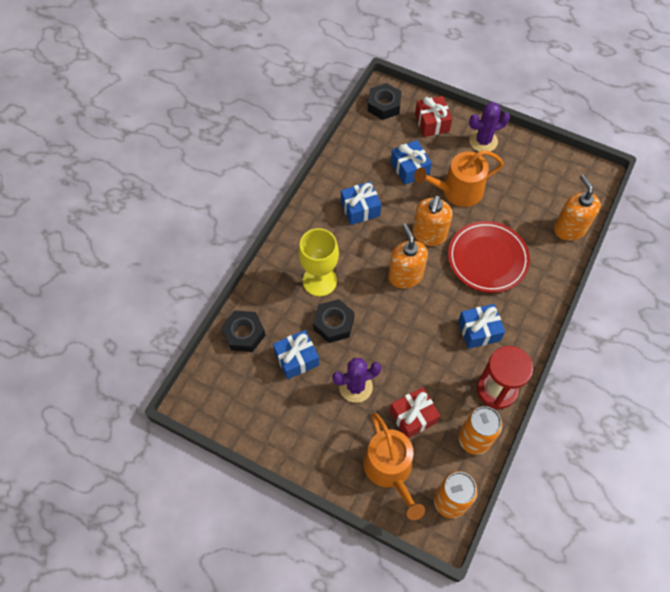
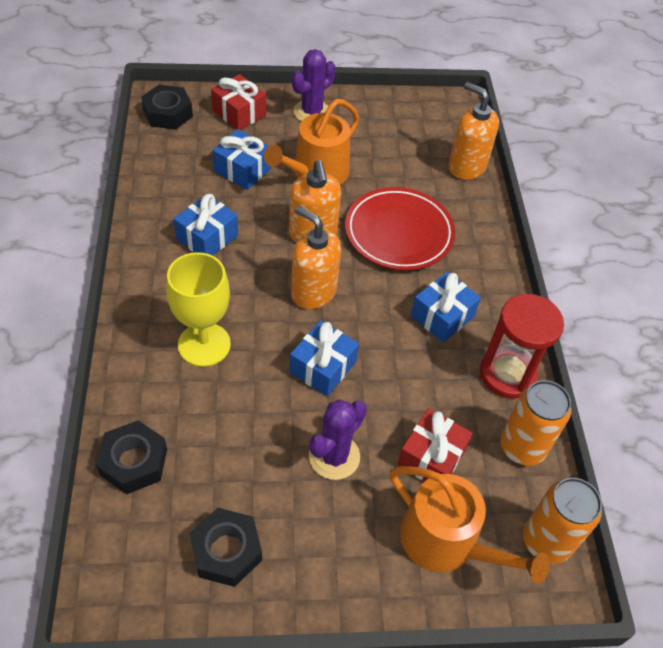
camera: 35 degrees left, 10 degrees down
blue gift [273,330,319,379] -> blue gift moved to [290,320,359,396]
black nut [313,299,355,343] -> black nut moved to [190,508,262,587]

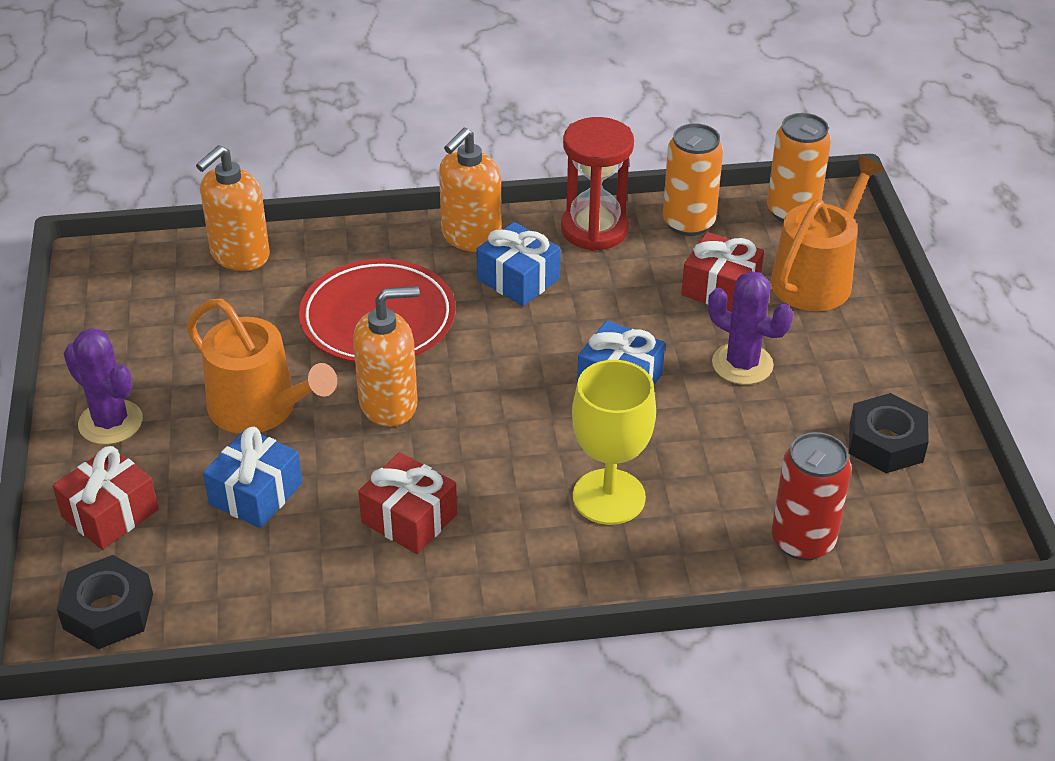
camera: 90 degrees left, 10 degrees down
black nut [96,420,167,494] -> red can [772,432,852,561]
blue gift [174,194,238,256] -> red gift [358,452,457,554]
orange soap dispenser [291,206,341,309] -> orange soap dispenser moved to [439,128,502,252]

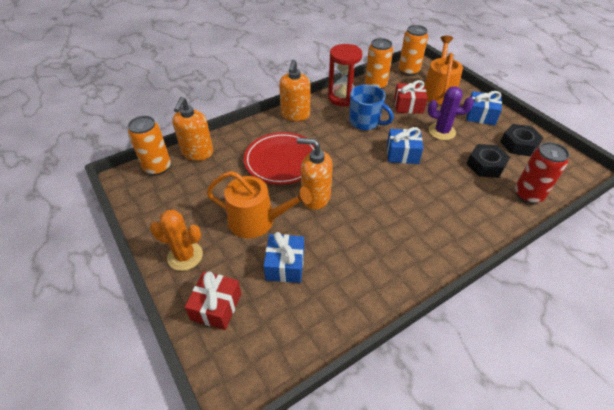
camera: 25 degrees left, 5 degrees up
black nut [57,555,153,649] -> black nut moved to [467,144,510,178]
purple cactus [64,328,143,445] -> orange cactus [150,210,203,271]
orange soap dispenser [353,286,420,427] -> orange soap dispenser turned 120 degrees counterclockwise [297,138,333,210]
red gift [358,452,457,554] -> none
blue gift [477,222,561,306] -> blue gift moved to [467,91,502,125]
yellow goblet [572,360,656,525] -> none
none -> orange can [128,116,171,175]
none -> blue mug [349,85,394,130]

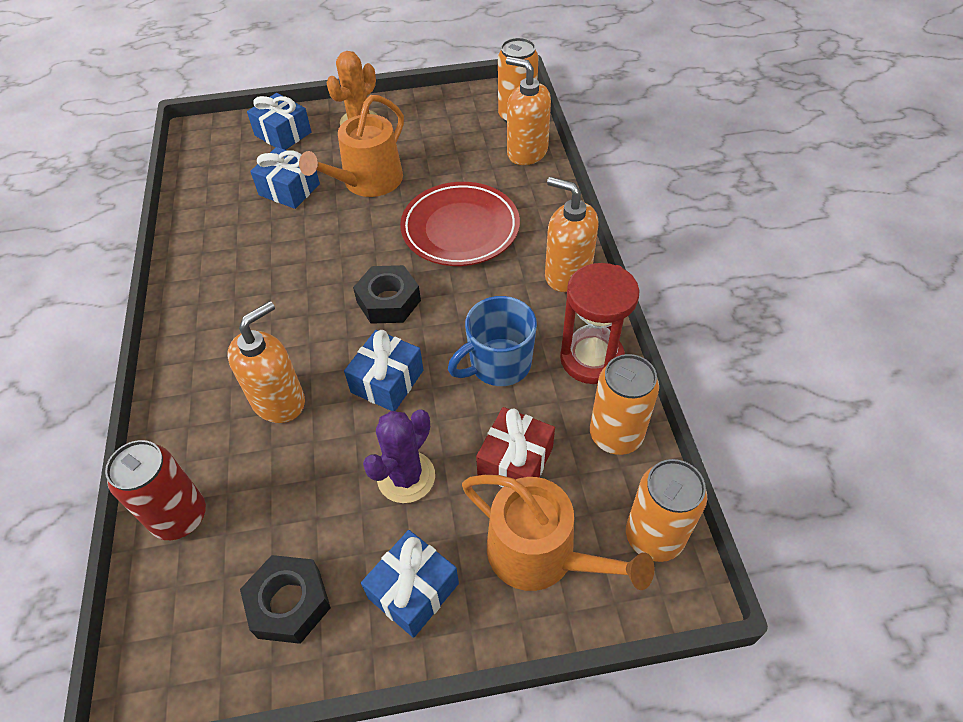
camera: 115 degrees right, 5 degrees up
red gift [185,271,241,330] -> blue gift [247,93,311,150]
orange soap dispenser [297,138,333,210] -> orange soap dispenser moved to [227,301,305,423]
black nut [467,144,510,178] -> black nut moved to [353,265,421,324]

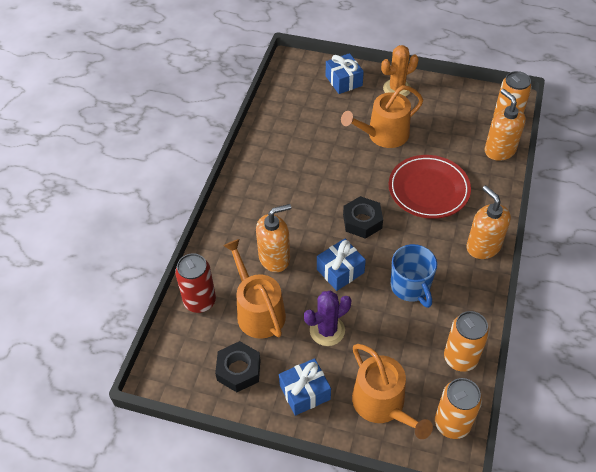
camera: 25 degrees right, 0 degrees up
blue gift [250,147,320,209] -> none
blue mug [448,296,537,386] -> blue mug turned 105 degrees counterclockwise [391,244,437,308]
red gift [476,407,555,487] -> none
red hourglass [560,263,640,384] -> none
none -> orange watering can [223,239,286,339]

